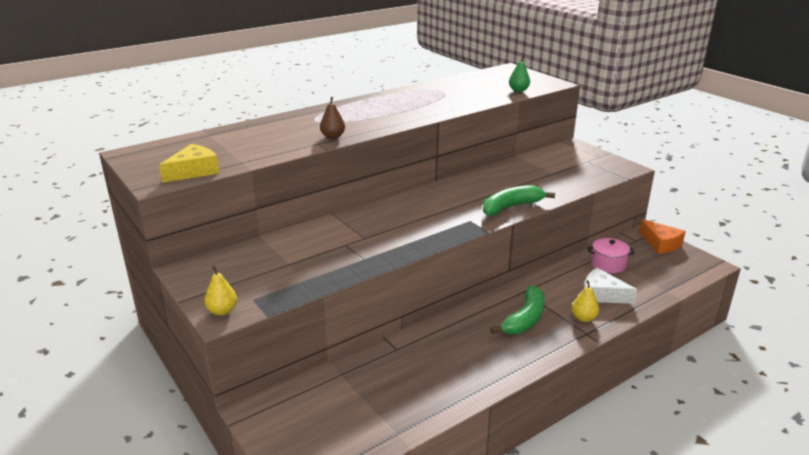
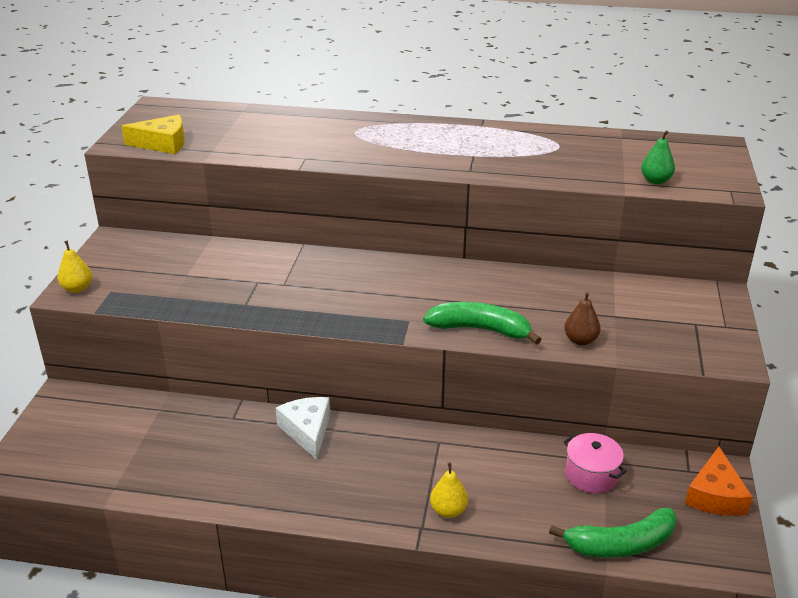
camera: 45 degrees right, 5 degrees up
brown pear [320,97,345,139] -> brown pear moved to [564,292,601,345]
green banana [490,286,545,334] -> green banana moved to [549,508,677,558]
white cheese [585,268,637,304] -> white cheese moved to [276,397,330,460]

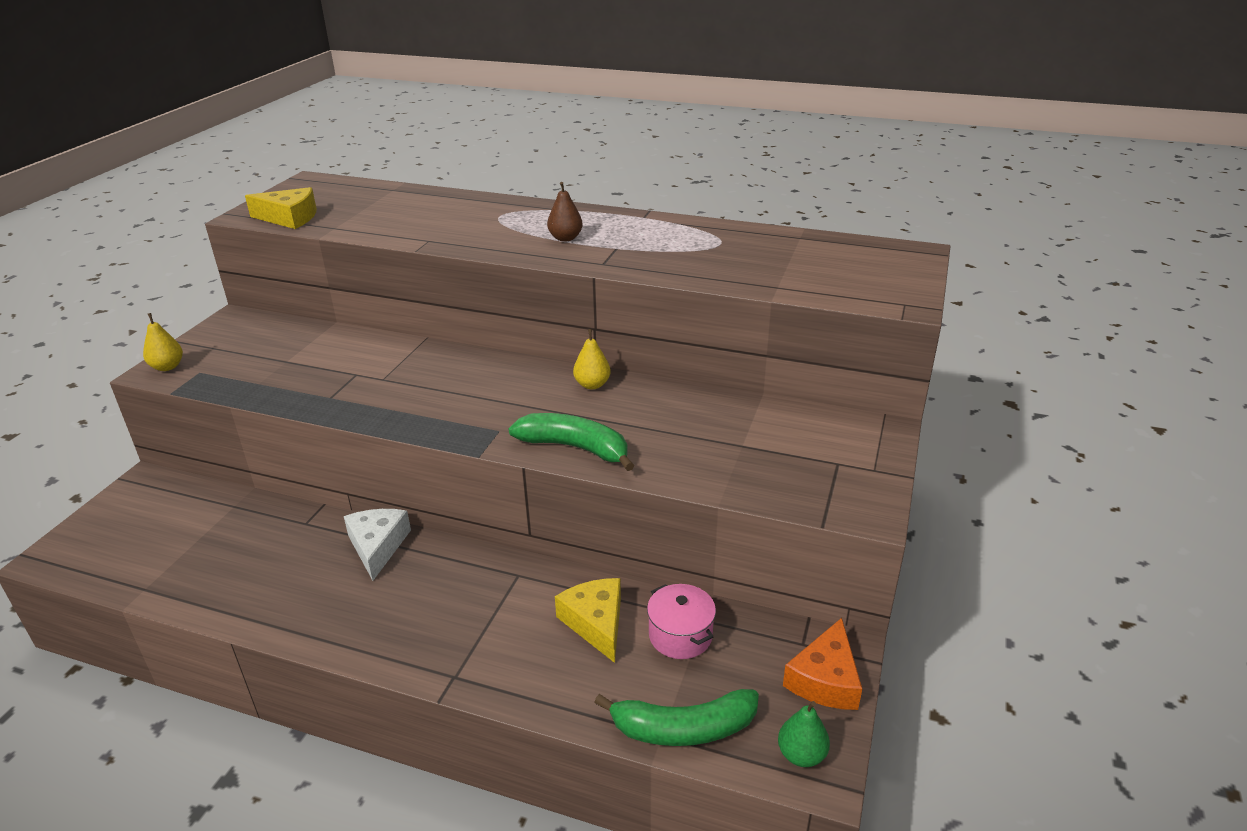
camera: 10 degrees right, 0 degrees up
yellow pear [430,462,468,518] -> yellow pear moved to [573,329,611,389]
brown pear [564,292,601,345] -> brown pear moved to [547,182,583,242]
green pear [641,130,675,184] -> green pear moved to [778,701,830,767]
none -> yellow cheese [555,578,621,663]

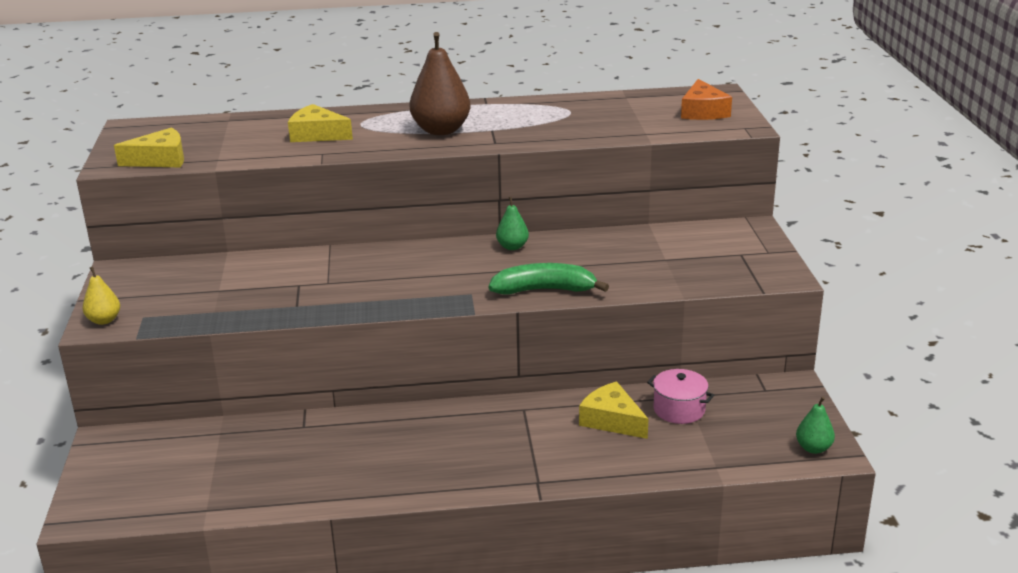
camera: 25 degrees left, 5 degrees down
white cheese [344,509,411,581] -> none
brown pear [547,182,583,242] -> brown pear [410,32,471,135], size x1.92
yellow pear [573,329,611,389] -> green pear [496,196,529,250]
green banana [594,689,759,746] -> none
orange cheese [783,618,862,710] -> orange cheese moved to [681,79,732,120]
none -> yellow cheese [288,104,353,142]

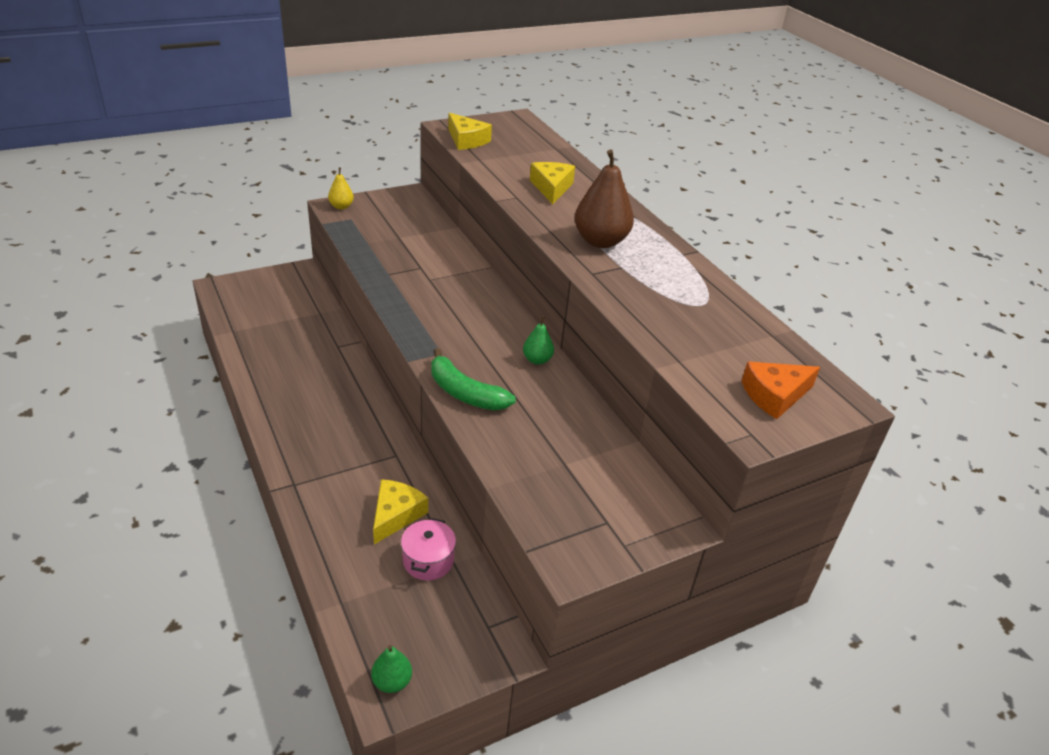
camera: 65 degrees right, 10 degrees up
green banana [489,263,609,294] -> green banana turned 150 degrees clockwise [431,348,516,410]

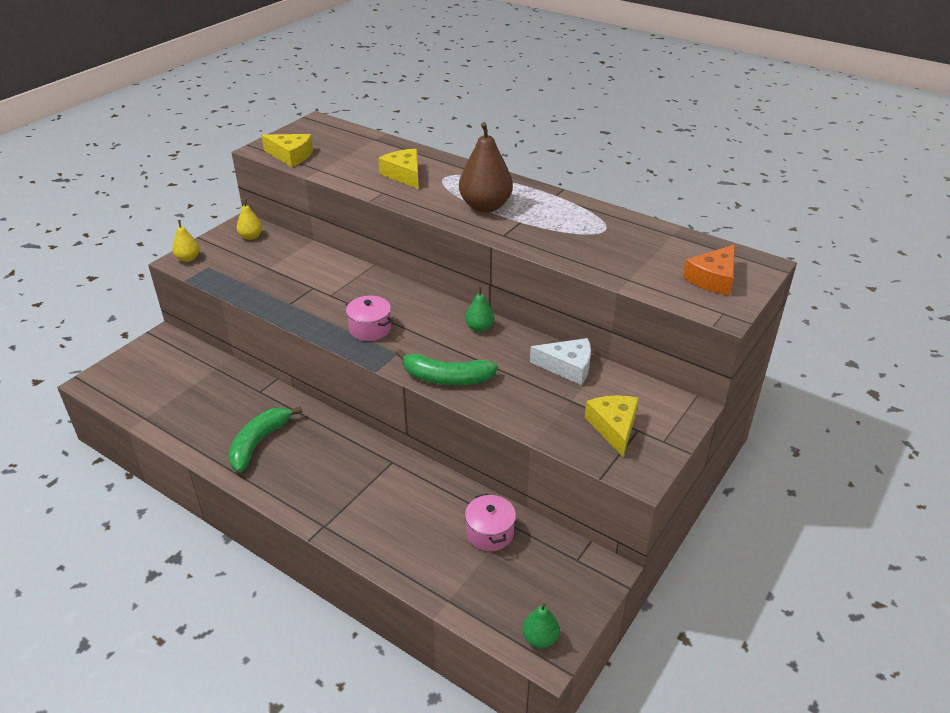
camera: 25 degrees left, 0 degrees up
yellow cheese [373,479,428,544] -> yellow cheese moved to [585,395,639,457]
none -> green banana [228,406,303,472]
none -> yellow pear [236,199,262,240]
none -> pink pot [345,296,393,341]
none -> white cheese [530,338,591,385]

